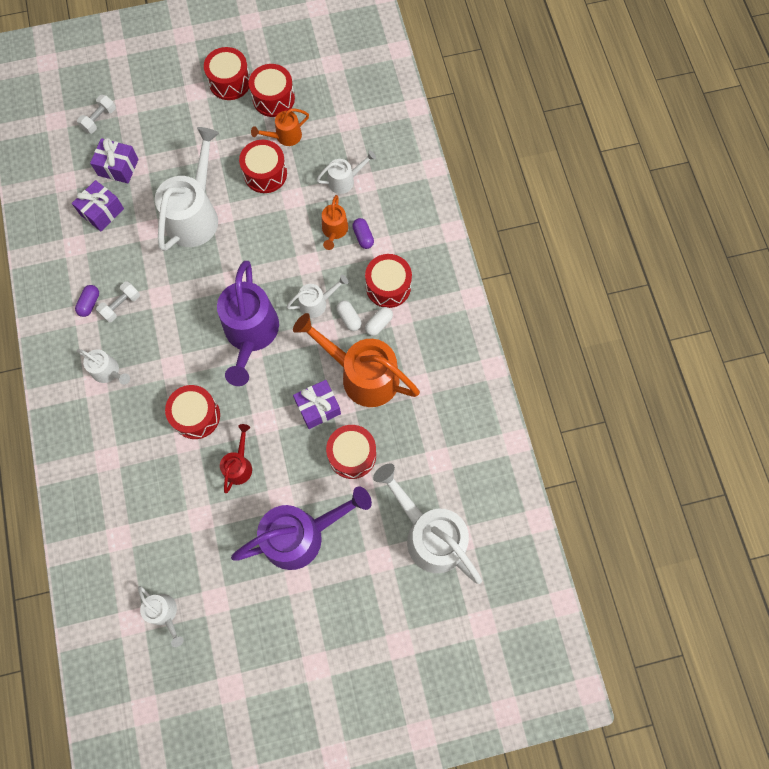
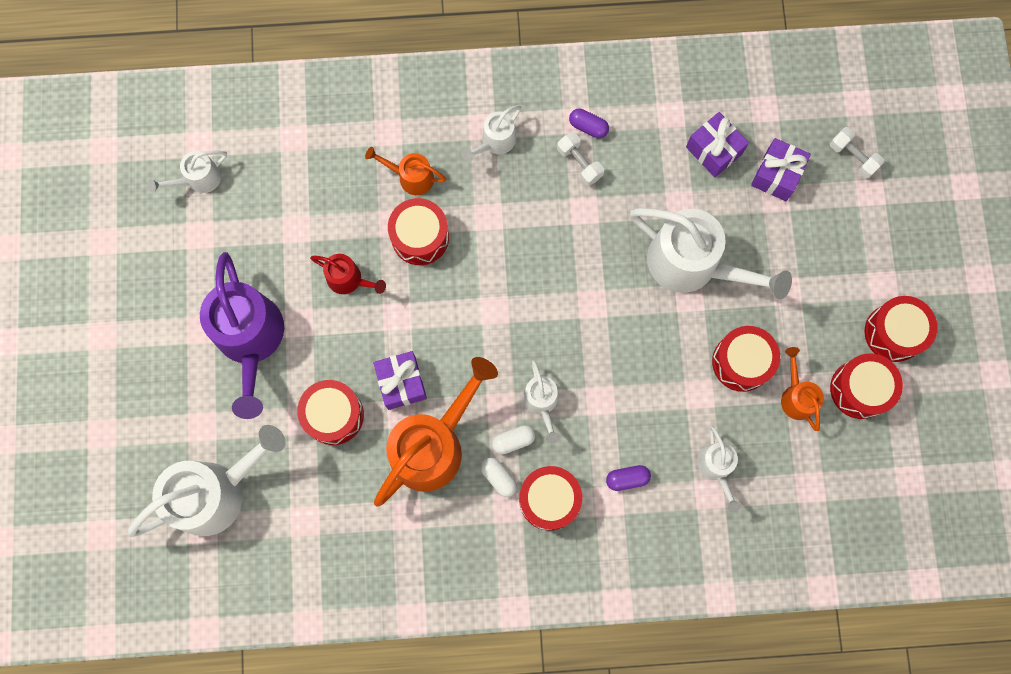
camera: 100 degrees right, 5 degrees up
purple watering can [217,261,279,386] -> none
orange watering can [322,195,348,250] -> orange watering can moved to [365,147,446,195]

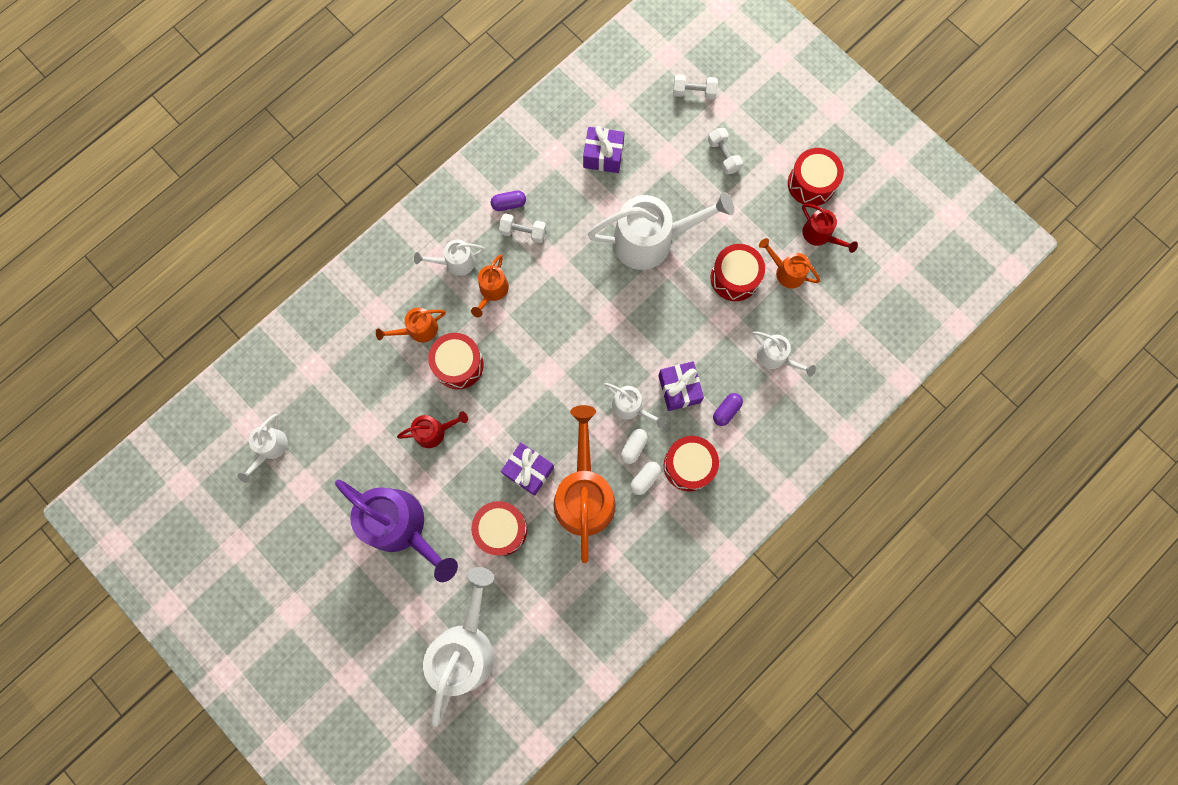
camera: 40 degrees left, 0 degrees up
white watering can [462,105,521,162] -> white watering can turned 75 degrees clockwise [414,239,485,276]
white capsule [481,457,517,497] -> white capsule turned 60 degrees counterclockwise [630,462,661,495]
purple gift [751,138,811,201] -> purple gift moved to [658,361,704,411]
red drum [830,353,903,419] -> red watering can [802,204,858,253]
none -> orange watering can [471,255,509,317]
none -> white dumbbell [708,128,743,174]

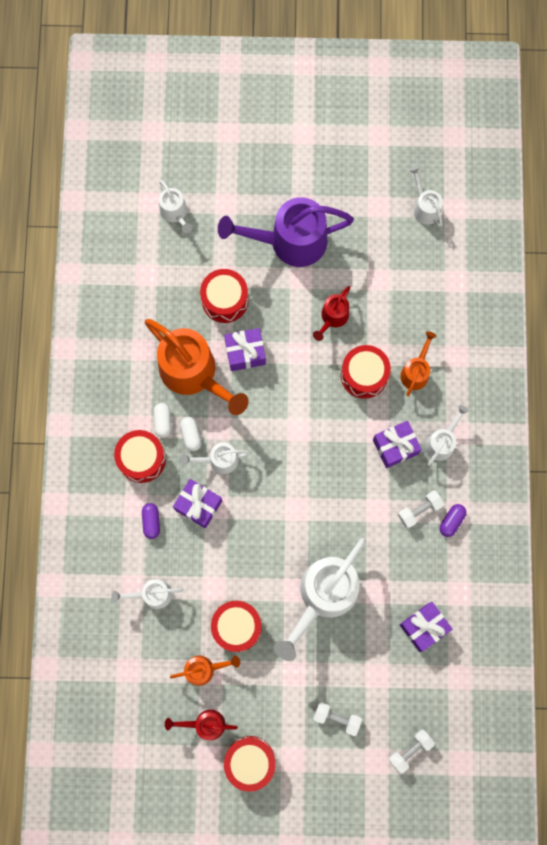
camera: 135 degrees right, 0 degrees up
white watering can [423,567,494,727] -> white watering can [159,180,193,234], size x0.50
orange watering can [471,255,509,317] -> purple gift [373,421,422,468]

